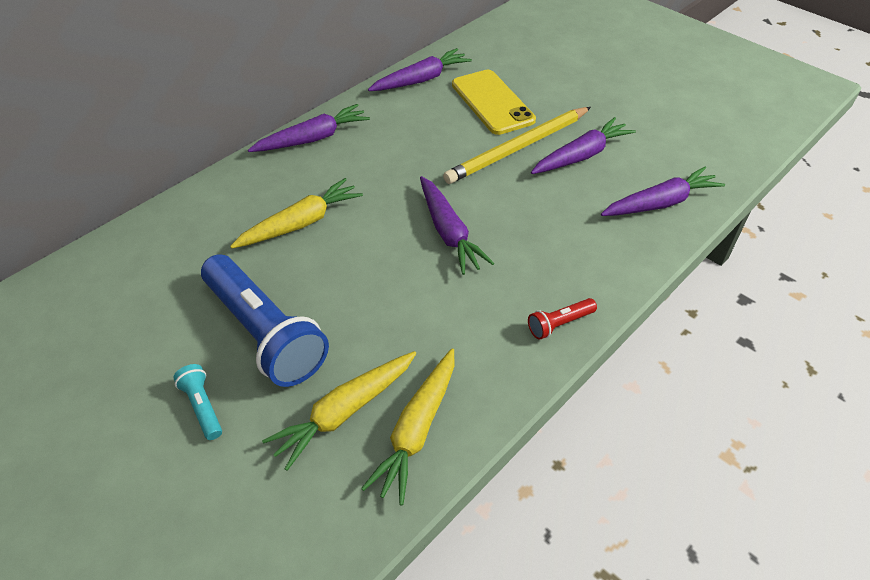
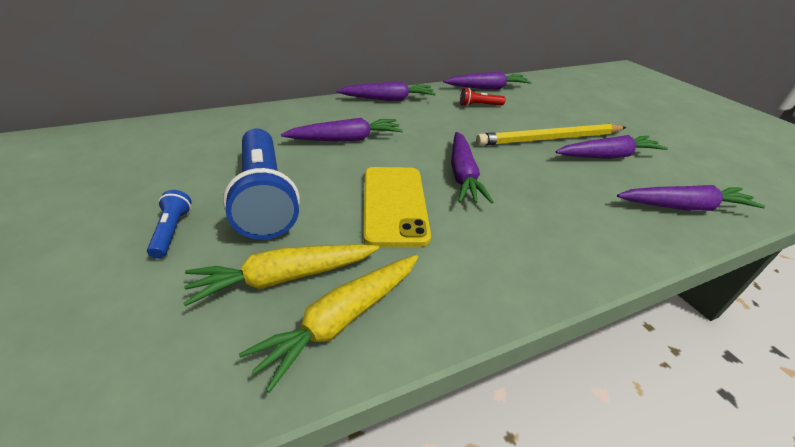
camera: 20 degrees right, 10 degrees down
turquoise flashlight [173,364,222,440] -> blue flashlight [147,190,192,259]
yellow carrot [230,178,363,248] -> purple carrot [281,118,403,142]
yellow phone [452,70,536,135] -> yellow phone moved to [363,167,431,247]
red flashlight [528,298,597,340] -> red flashlight moved to [460,88,505,106]

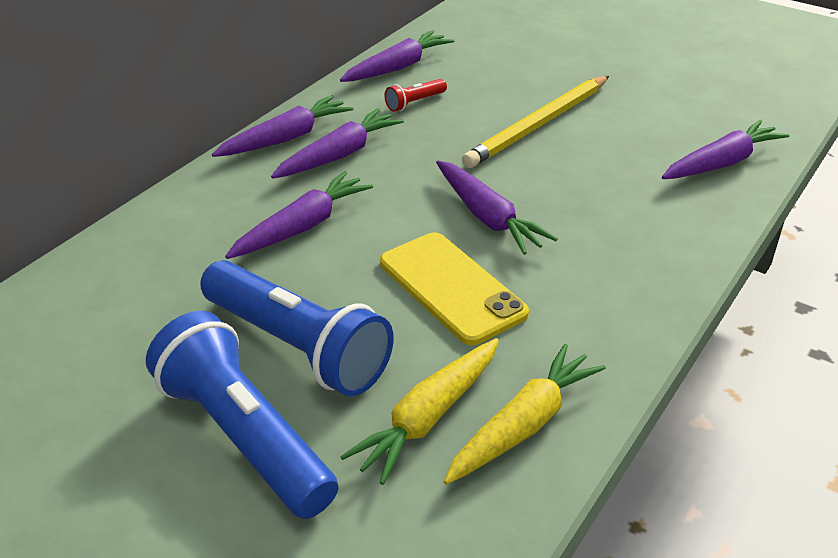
camera: 30 degrees left, 0 degrees up
blue flashlight [147,190,192,259] -> blue flashlight [146,311,338,519], size x2.34
yellow carrot [239,255,418,393] -> yellow carrot turned 150 degrees counterclockwise [444,344,606,484]
purple carrot [556,135,668,159] -> purple carrot moved to [271,108,404,179]

